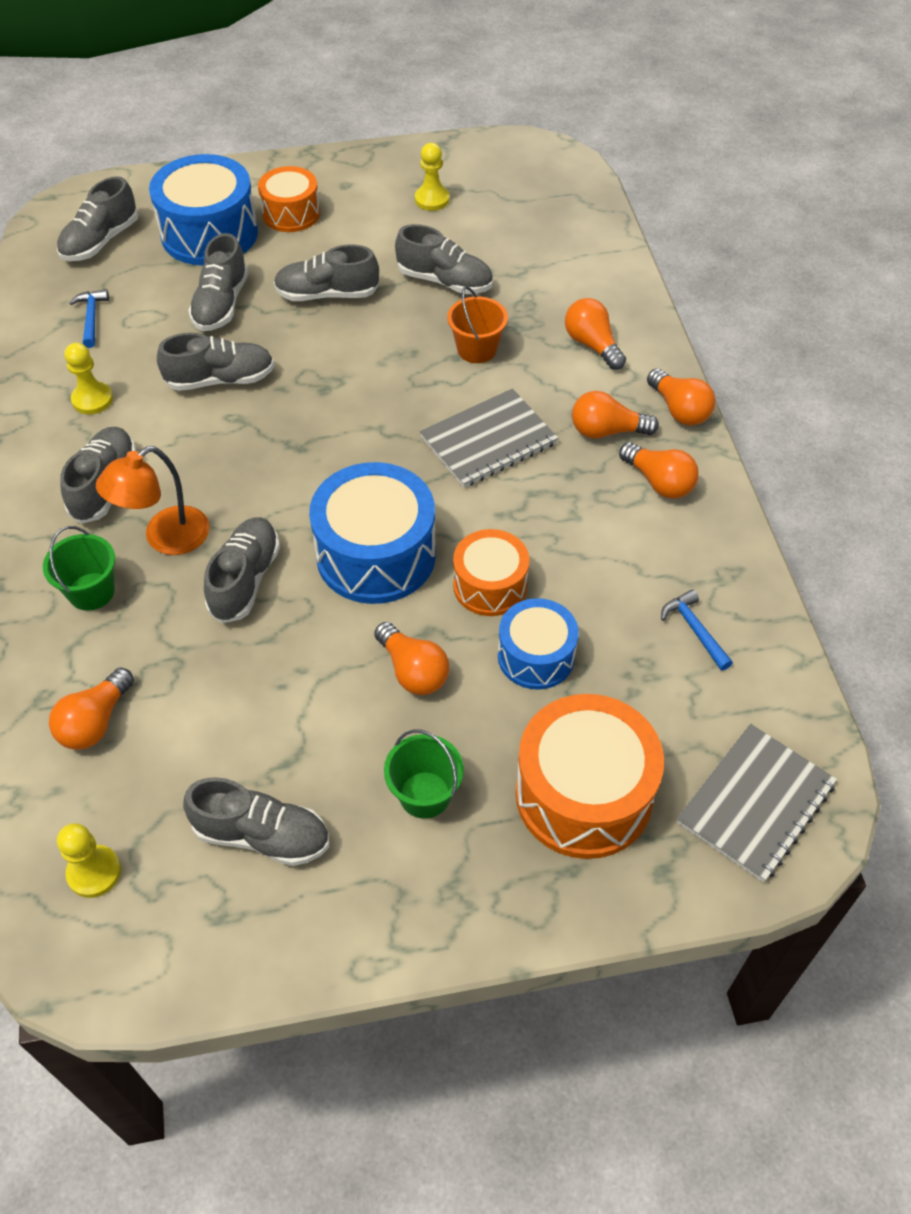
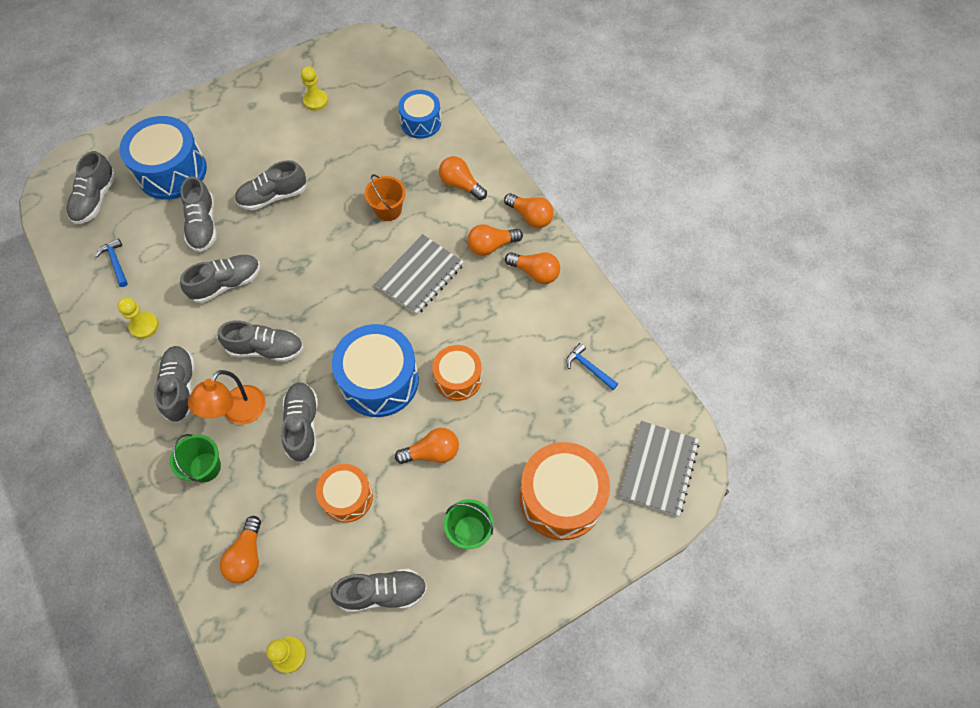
camera: 20 degrees left, 10 degrees up
orange drum [258,166,320,232] -> orange drum moved to [316,464,373,523]
orange light bulb [374,622,449,695] -> orange light bulb turned 45 degrees counterclockwise [395,428,459,464]
grey shoe [395,224,493,294] -> grey shoe moved to [218,320,303,362]
blue drum [498,598,579,690] -> blue drum moved to [398,90,441,139]

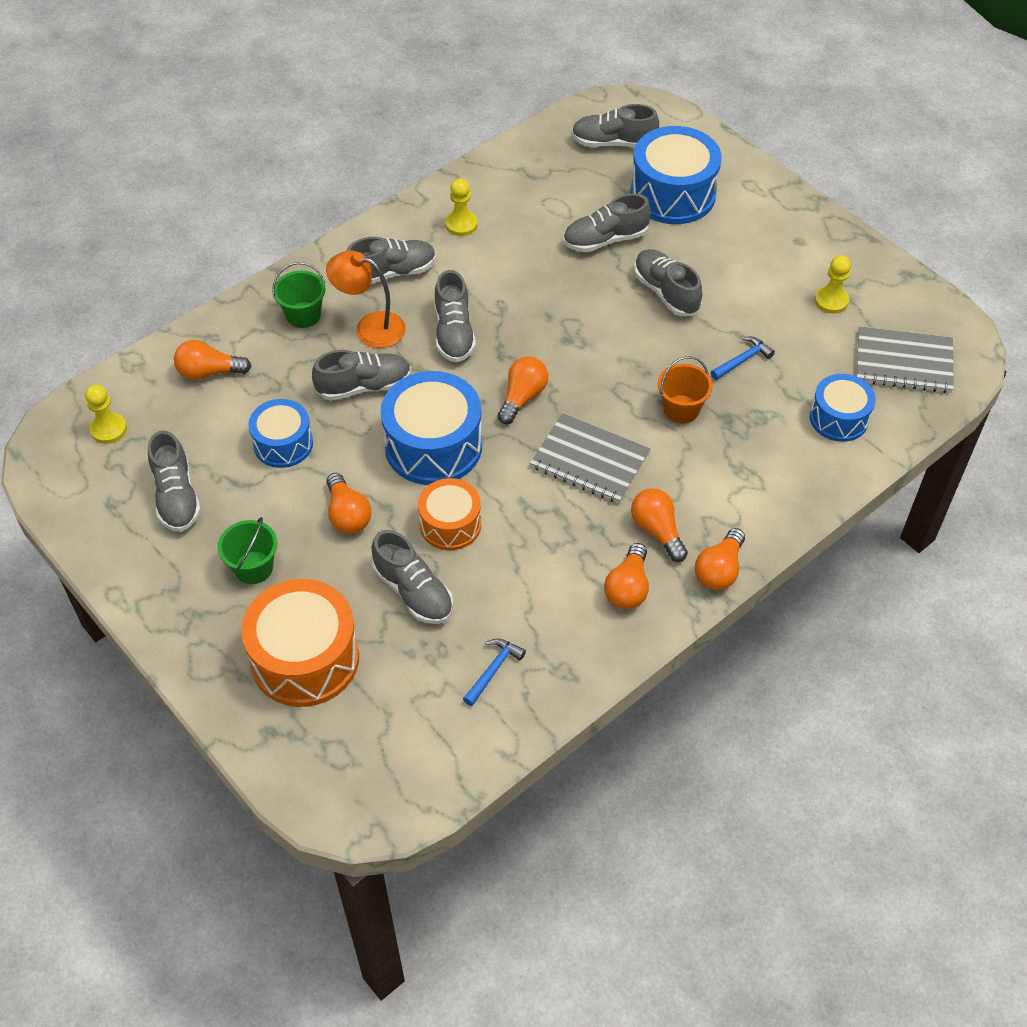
camera: 80 degrees right, 10 degrees down
blue hammer [95,238,128,287] -> blue hammer moved to [711,337,775,380]
grey shoe [180,255,260,303] -> grey shoe moved to [372,530,453,624]
orange drum [316,464,373,523] -> blue drum [248,399,313,468]
orange light bulb [439,156,487,200] -> orange light bulb moved to [498,356,548,424]
grey notebook [619,421,699,517] -> grey notebook moved to [857,326,954,393]

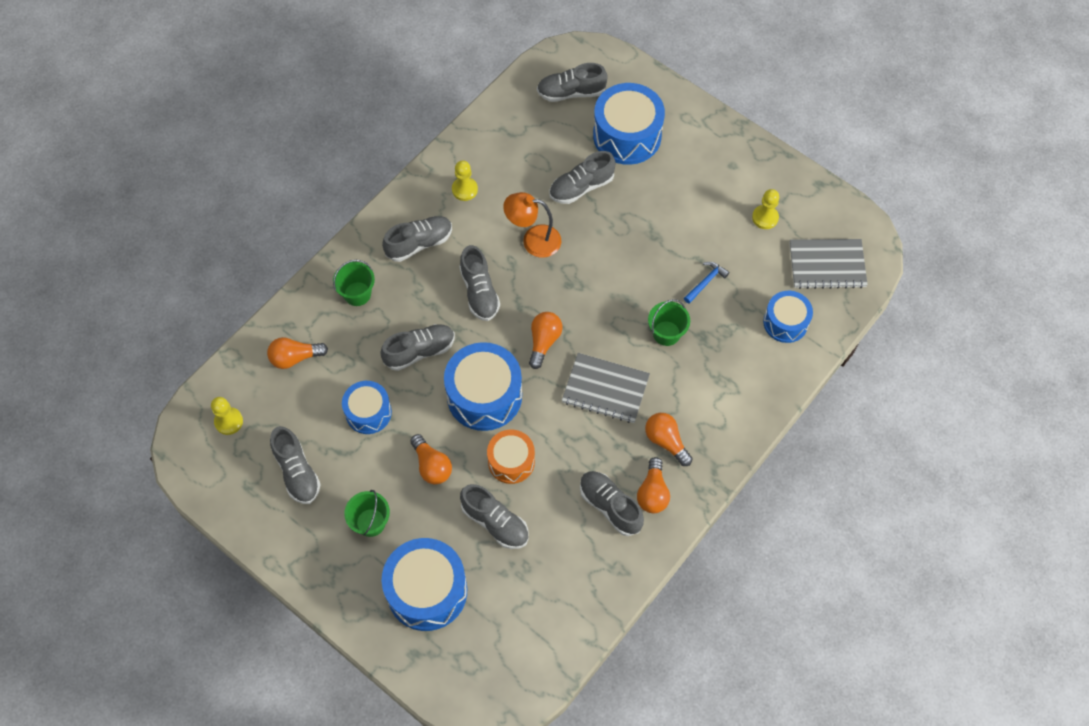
camera: 10 degrees left, 10 degrees up
orange drum [241,579,359,707] -> blue drum [382,538,467,631]
orange lamp [326,250,406,348] -> orange lamp moved to [503,192,561,258]
blue hammer [463,638,526,706] -> none
grey shoe [634,249,702,317] -> grey shoe moved to [580,471,644,536]
orange bucket [658,356,713,424] -> green bucket [648,299,690,346]
orange light bulb [695,528,745,590] -> none

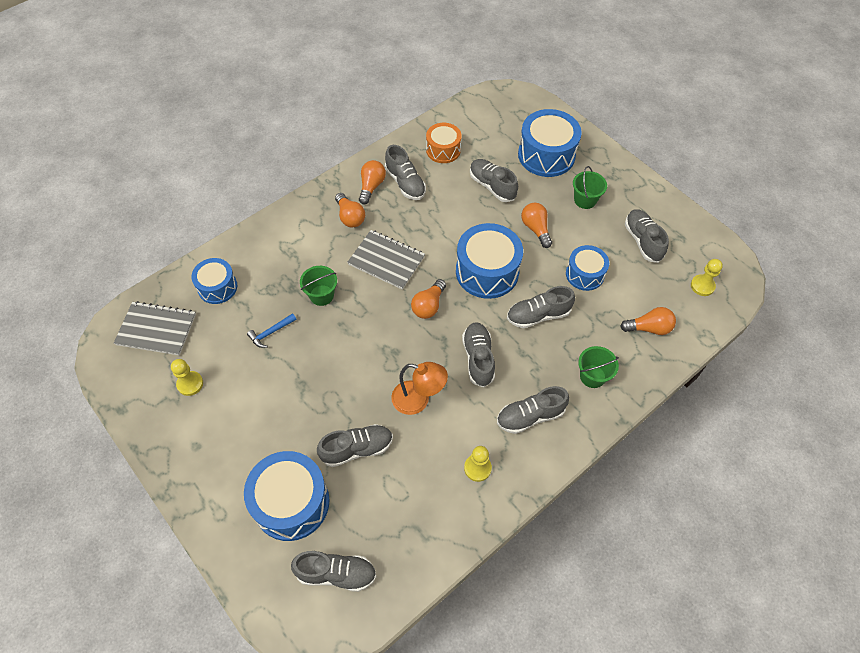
camera: 170 degrees left, 5 degrees down
orange drum [487,430,535,484] -> orange drum moved to [426,123,462,163]

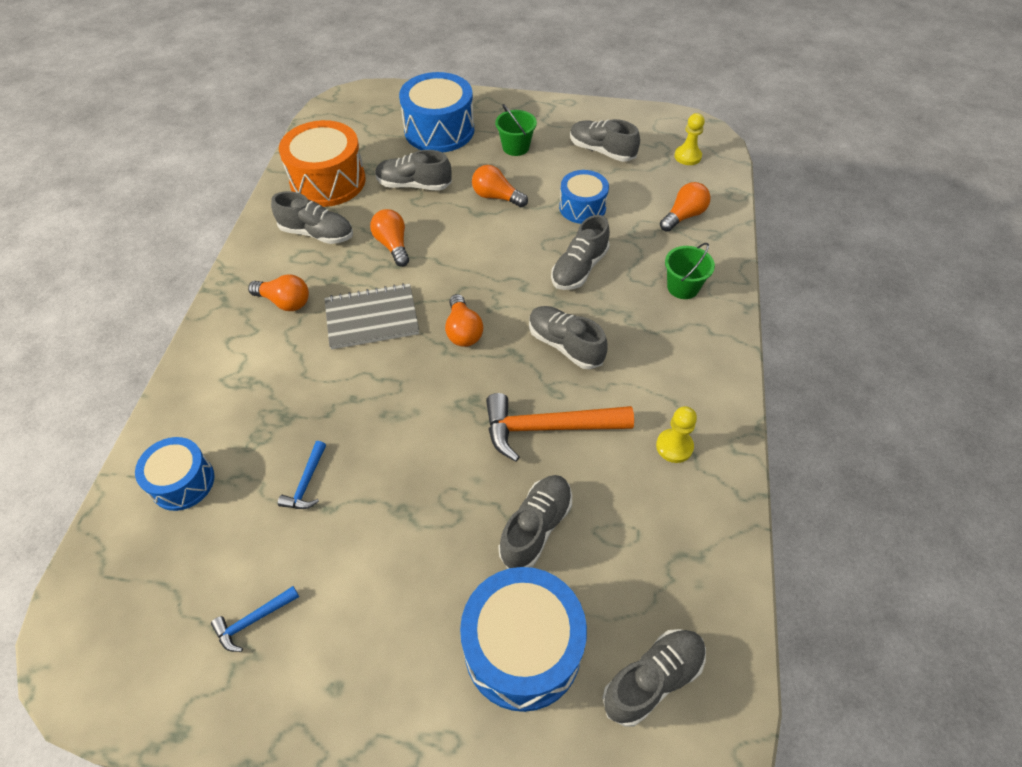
camera: 40 degrees left, 5 degrees down
grey notebook [114,301,196,356] -> none
yellow pawn [171,359,203,396] -> blue hammer [211,586,299,652]
green bucket [300,266,337,306] -> none
orange light bulb [359,160,386,204] -> orange light bulb moved to [370,209,409,267]
orange lamp [391,362,448,415] -> orange hammer [486,393,634,462]
orange drum [426,123,462,163] -> orange drum [279,120,366,207], size x1.64
blue drum [456,223,523,299] -> none
grey shoe [497,386,569,434] -> none

